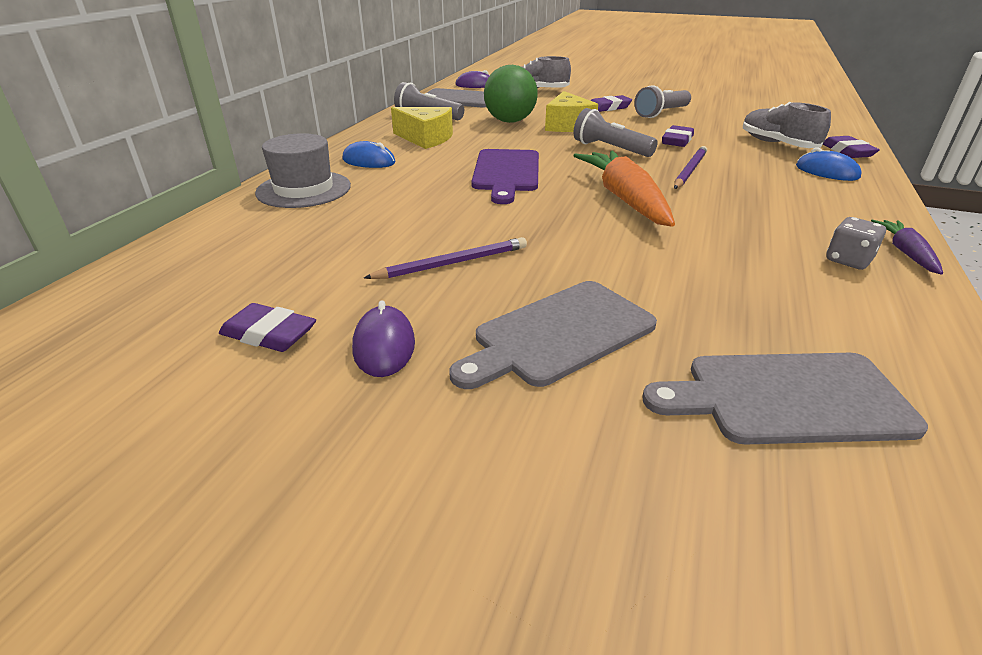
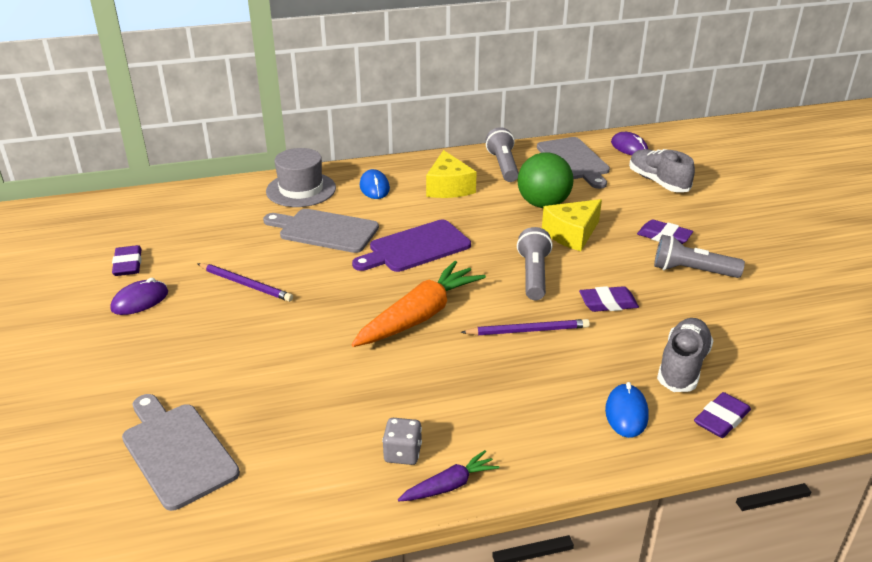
camera: 55 degrees right, 0 degrees up
grey cutting board [450,281,657,389] -> grey cutting board moved to [263,209,379,253]

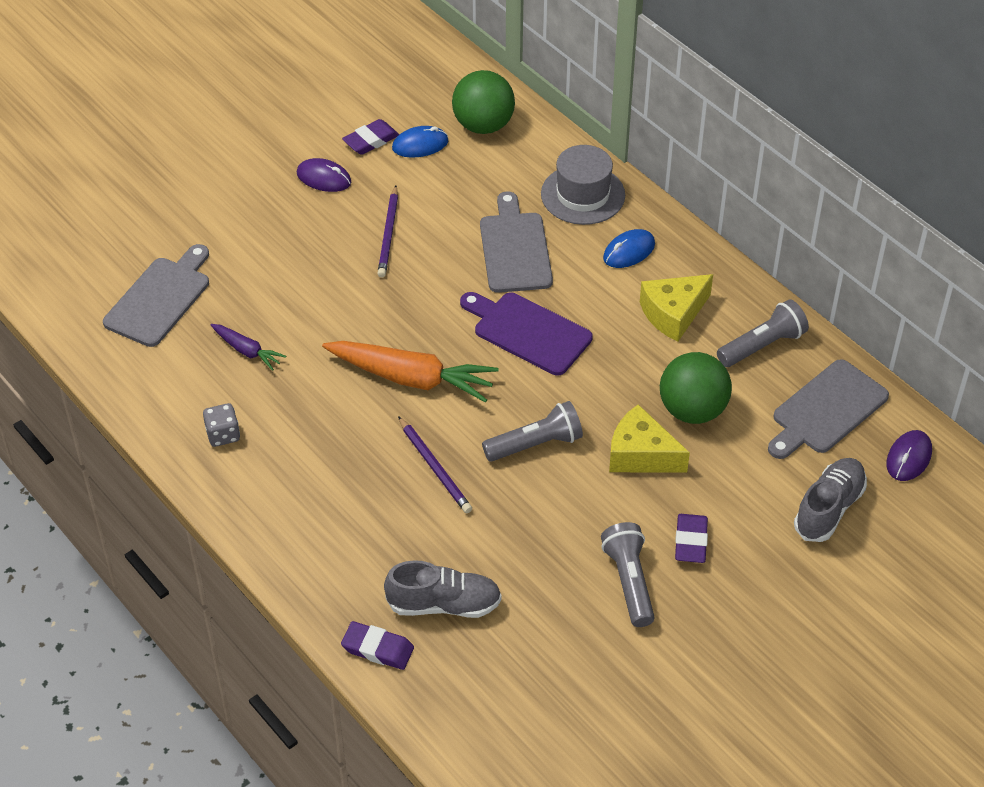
camera: 65 degrees right, 15 degrees up
purple carrot [398,450,499,501] -> purple carrot moved to [211,324,286,371]
purple eraser [579,286,639,312] -> none
blue mouse [605,382,649,438] -> blue mouse moved to [392,126,448,158]
none -> green ball [452,70,515,134]

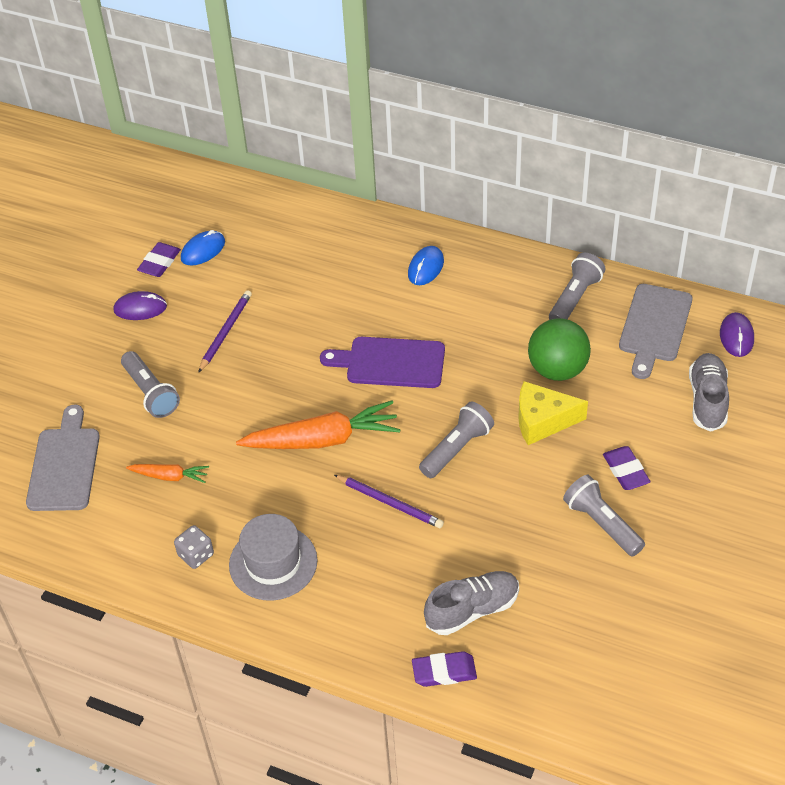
camera: 25 degrees left, 0 degrees up
purple carrot [211,324,286,371] -> orange carrot [126,464,209,483]
purple pencil [377,186,398,278] -> purple pencil turned 135 degrees counterclockwise [198,290,252,373]
green ball [452,70,515,134] -> none
grey cutting board [480,192,553,293] -> none
grey hat [541,145,625,225] -> grey hat moved to [229,514,317,601]
yellow cheese [640,274,713,342] -> none
none -> grey flashlight [121,351,180,418]

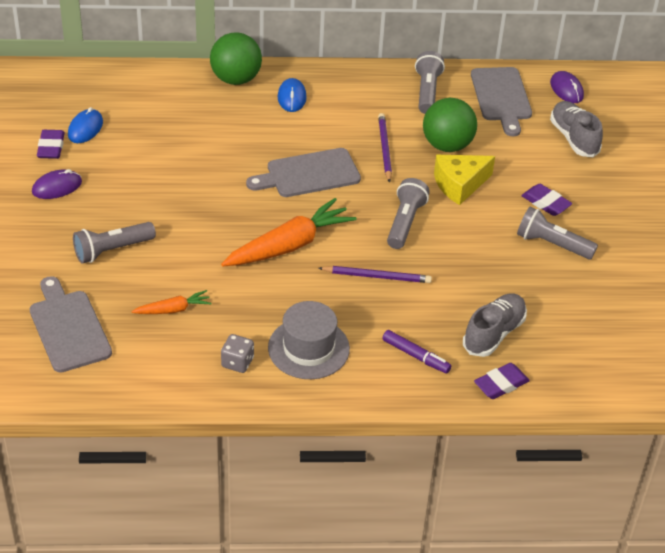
camera: 30 degrees left, 5 degrees down
grey flashlight [121,351,180,418] -> grey flashlight turned 120 degrees clockwise [73,222,156,264]
purple pencil [198,290,252,373] -> purple pencil moved to [378,113,392,183]
purple cutting board [320,337,445,388] -> grey cutting board [246,148,361,197]
none -> green ball [210,32,262,85]
none -> purple marker [382,330,451,374]

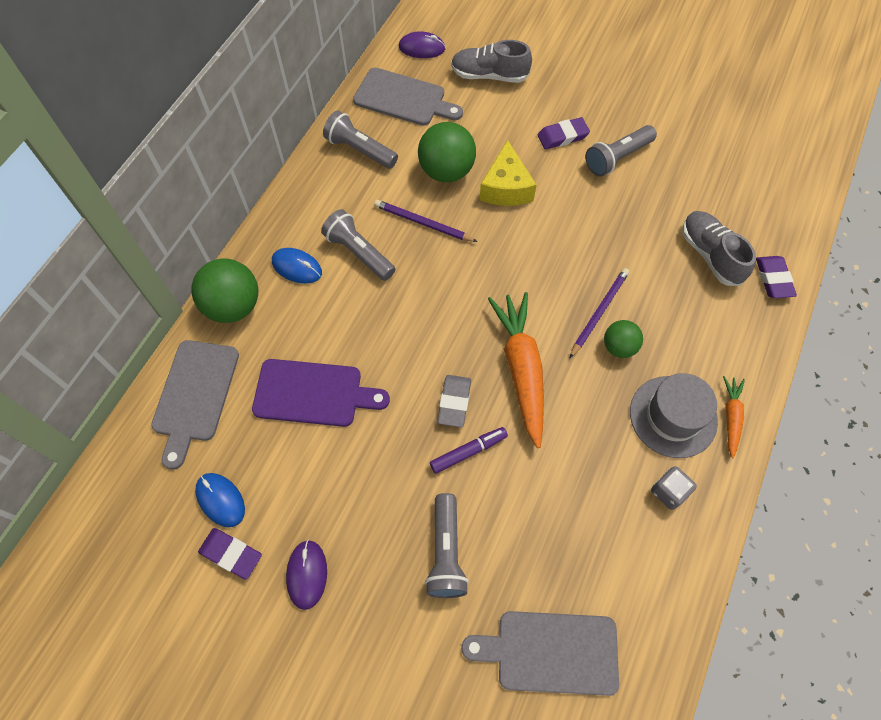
camera: 60 degrees left, 20 degrees up
orange carrot [131,290,212,314] -> orange carrot moved to [723,376,745,458]
grey cutting board [246,148,361,197] -> grey cutting board moved to [151,340,239,470]
purple marker [382,330,451,374] -> purple marker moved to [430,427,508,474]
grey flashlight [387,178,430,249] -> grey flashlight moved to [321,209,395,281]
none -> purple cutting board [252,359,390,427]
none -> grey eraser [437,375,471,427]
none -> green ball [604,320,643,358]

